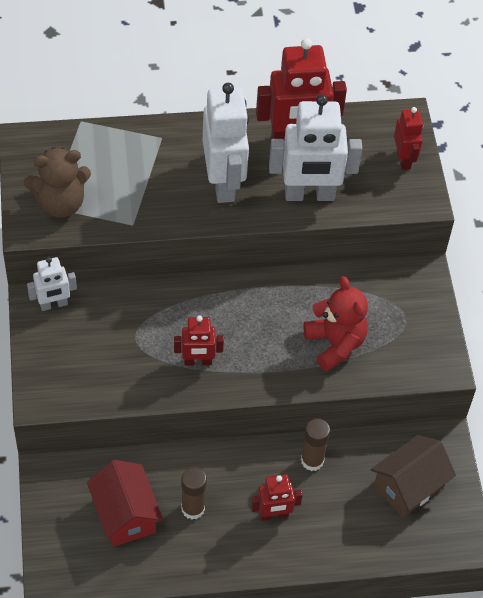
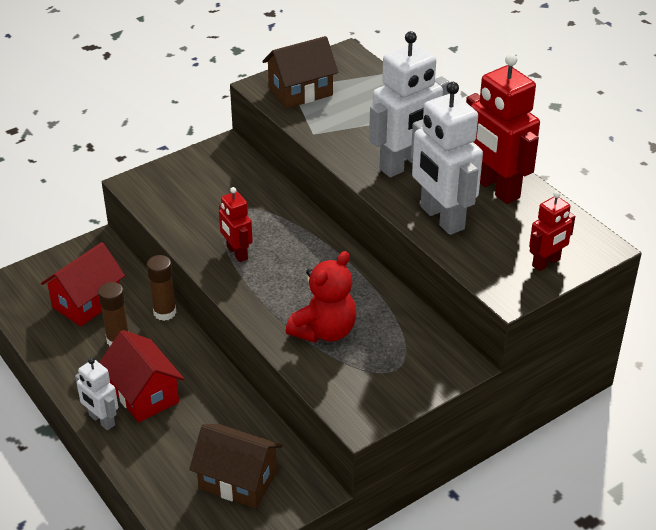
camera: 65 degrees right, 15 degrees down
brown teddy bear [24,147,91,218] -> brown house [263,36,339,109]
white robot [27,257,77,311] -> white robot moved to [75,357,118,430]
red robot [251,474,303,521] -> red house [99,330,184,423]
brown glue stick [301,418,330,471] -> brown glue stick moved to [147,255,176,321]

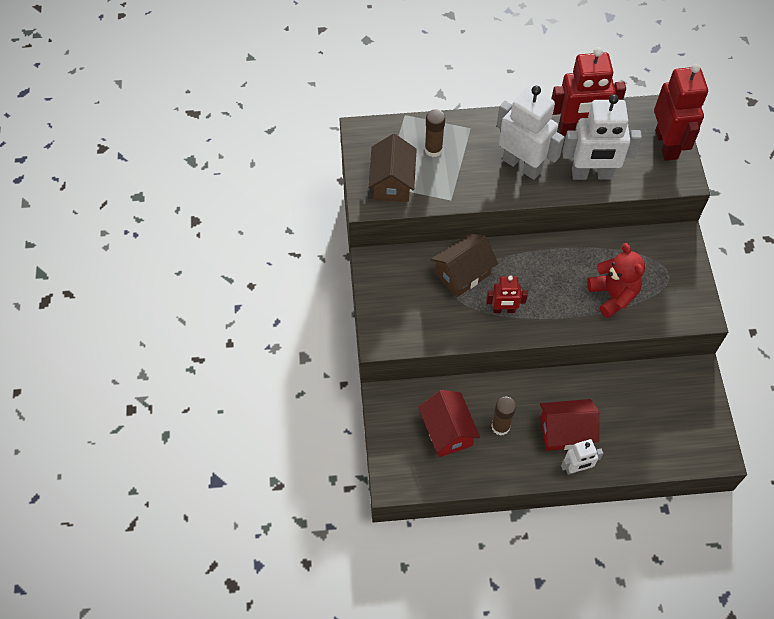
camera: 60 degrees left, 20 degrees up
brown glue stick [147,255,176,321] -> brown glue stick moved to [425,109,445,157]
brown house [189,424,282,508] -> brown house moved to [431,233,498,297]
white robot [369,31,450,177] -> white robot turned 45 degrees counterclockwise [497,86,565,180]
red robot [529,191,575,271] -> red robot [654,63,708,161], size x1.85

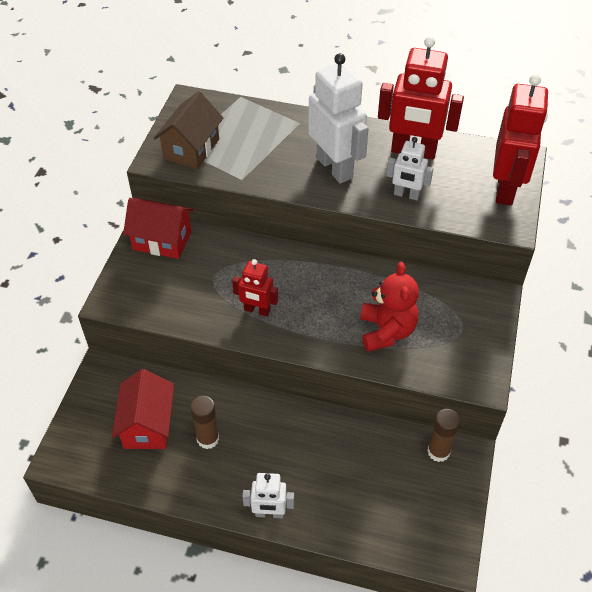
camera: 20 degrees right, 10 degrees down
brown glue stick [425,109,445,157] -> brown glue stick moved to [427,409,460,462]
brown house [431,233,498,297] -> none
red house [540,399,599,451] -> red house moved to [123,198,193,259]
white robot [562,94,642,180] -> white robot [386,137,433,200], size x0.54

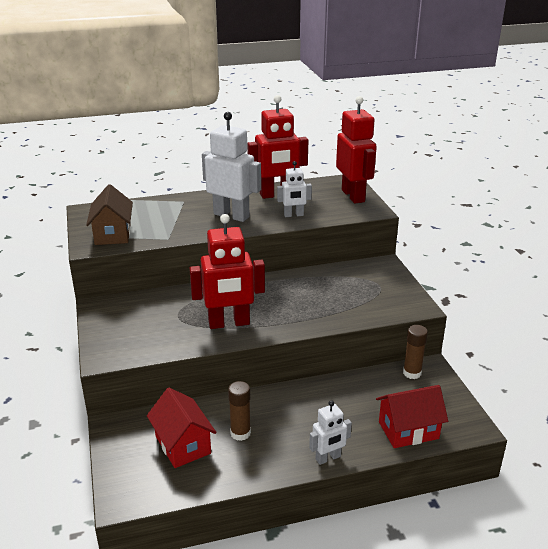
camera: 30 degrees left, 20 degrees down
red house [123,198,193,259] -> red house moved to [376,385,448,448]
red robot [232,259,278,317] -> red robot [189,214,265,329], size x1.85
red teddy bear [360,262,419,352] -> none

